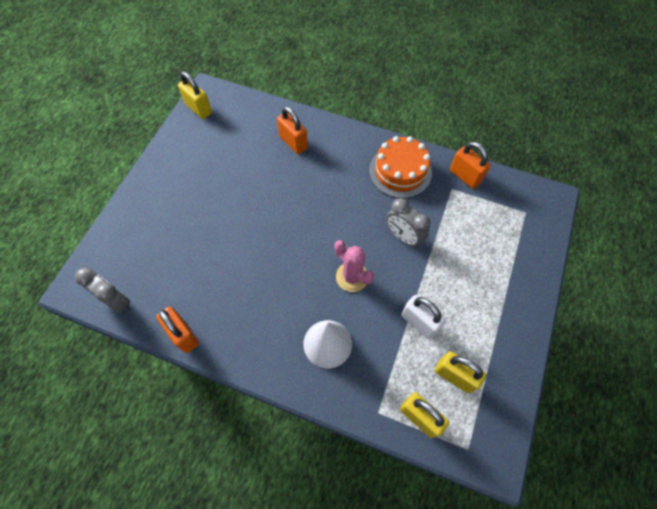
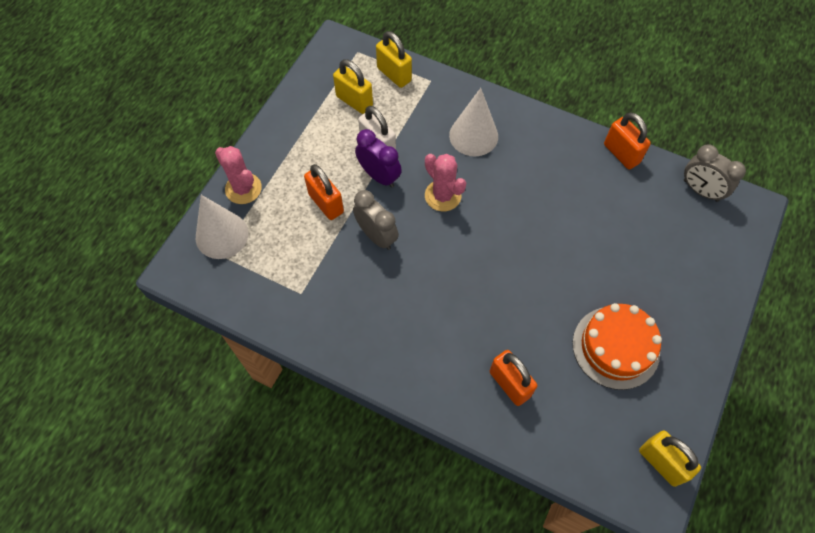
camera: 175 degrees left, 0 degrees up
orange cake [369,136,432,198] -> orange cake moved to [573,303,662,390]
orange padlock [450,142,491,189] -> orange padlock moved to [304,164,344,220]
none -> white cone [196,195,248,259]
none -> pink cactus [215,146,262,204]
none -> purple clock [355,129,402,188]

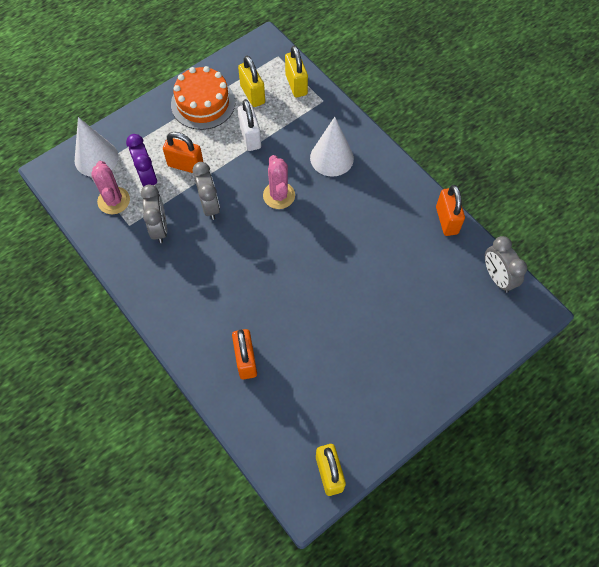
camera: 25 degrees right, 0 degrees up
pink cactus [215,146,262,204] -> pink cactus moved to [91,161,130,214]
orange padlock [304,164,344,220] -> orange padlock turned 60 degrees counterclockwise [163,132,203,173]
purple clock [355,129,402,188] -> purple clock moved to [126,134,157,187]
orange cake [573,303,662,390] -> orange cake moved to [171,66,235,130]
none -> grey clock [141,185,167,243]

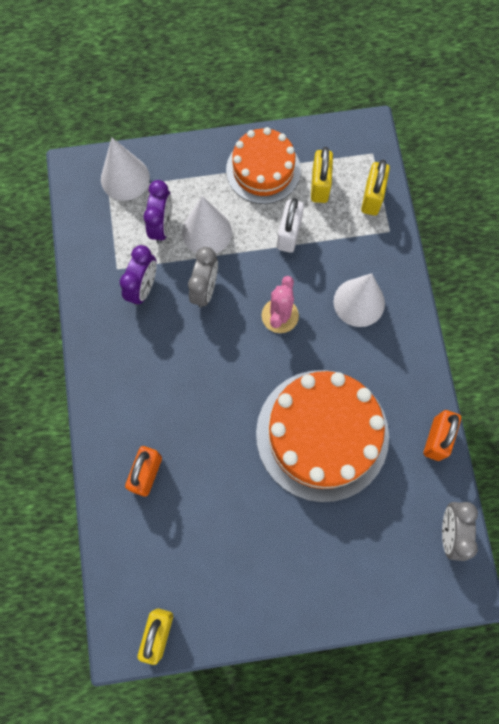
camera: 30 degrees right, 10 degrees up
pink cactus [91,161,130,214] -> none
grey clock [141,185,167,243] -> purple clock [120,245,156,305]
orange padlock [163,132,203,173] -> white cone [182,196,232,254]
none -> orange cake [256,370,389,502]

